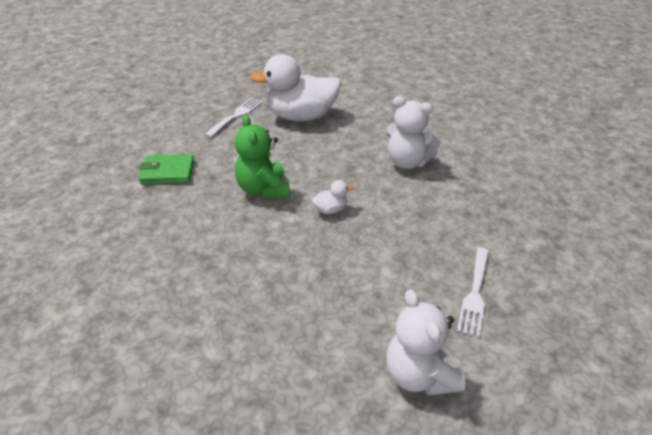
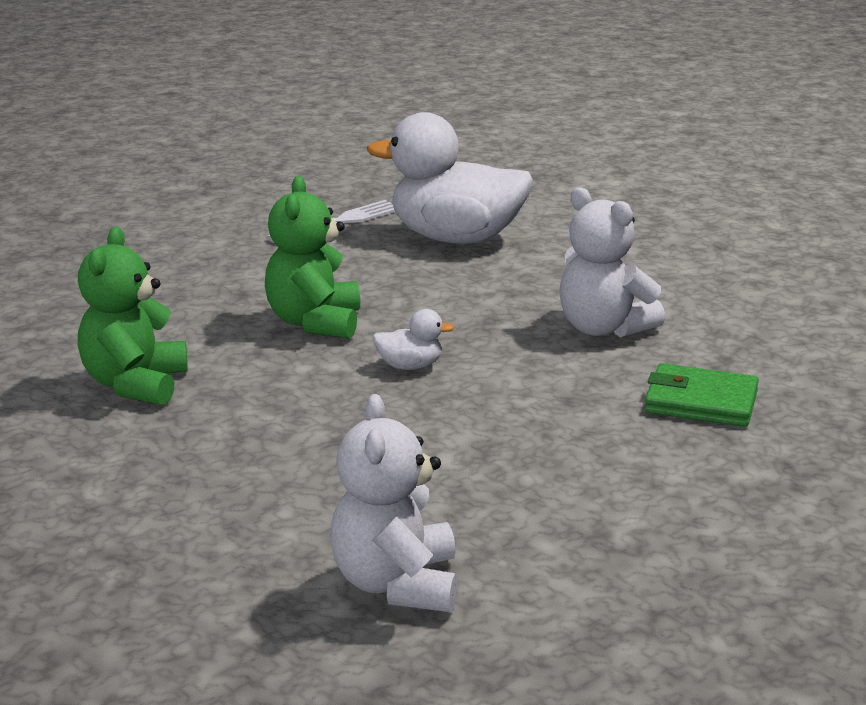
camera: 20 degrees right, 15 degrees down
green wallet [139,155,195,184] -> green wallet moved to [645,363,759,427]
white fork [457,247,489,337] -> none
none -> green teddy bear [78,227,188,405]

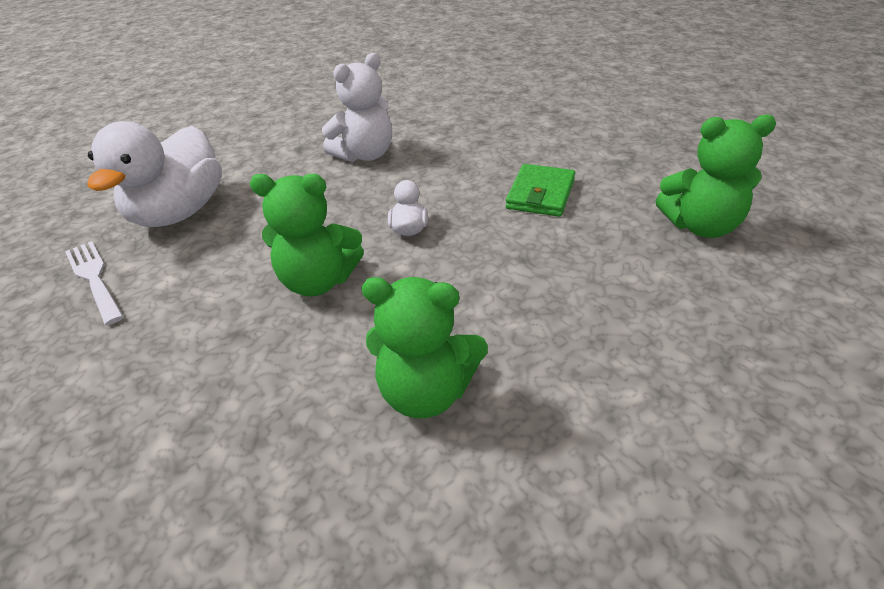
camera: 85 degrees left, 15 degrees up
white teddy bear [330,394,458,612] -> green teddy bear [656,115,776,238]
green wallet [645,363,759,427] -> green wallet moved to [506,164,575,217]

